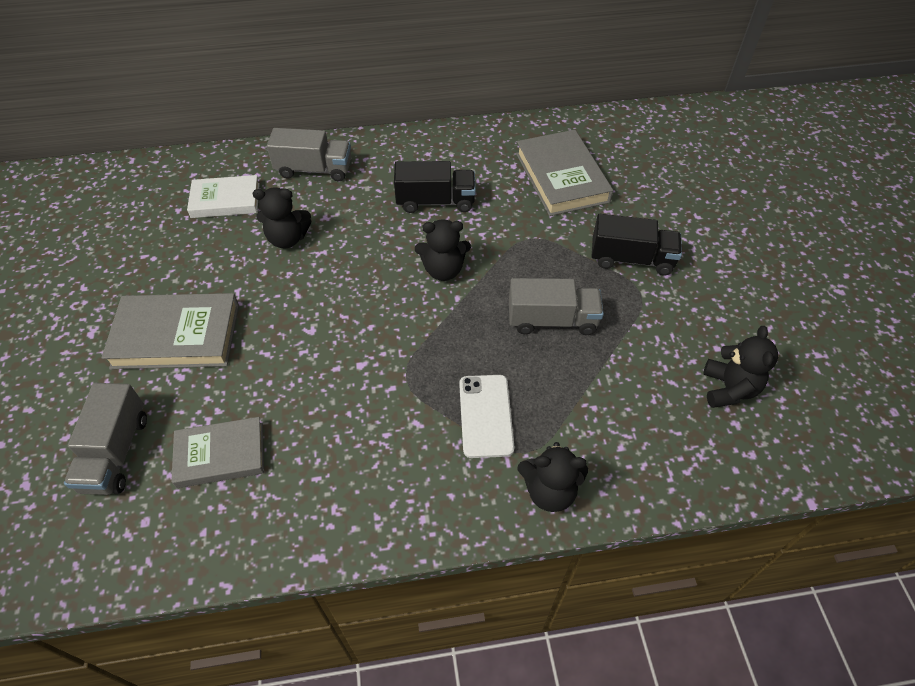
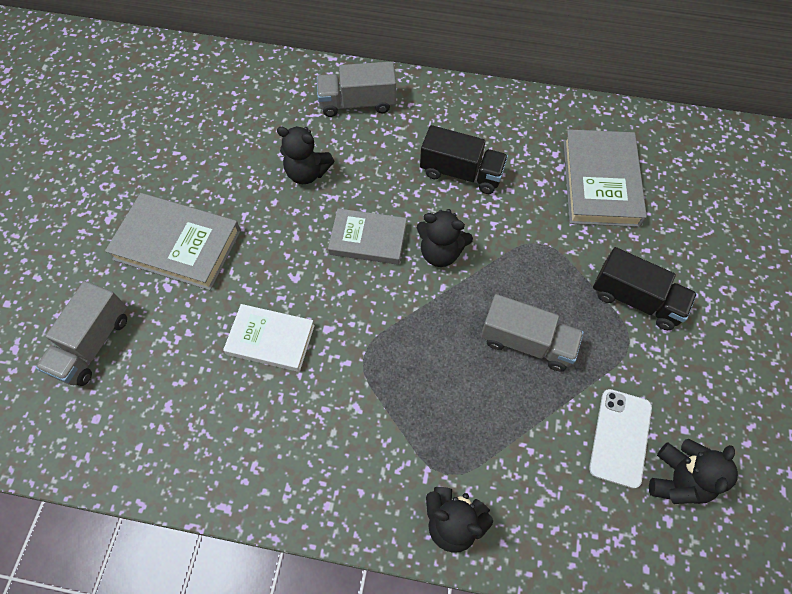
camera: 20 degrees right, 10 degrees up
grey book [171,417,264,488] -> grey book moved to [328,208,407,265]
white book [187,175,260,218] -> white book moved to [223,304,315,372]
grey truck [267,128,351,182] -> grey truck turned 150 degrees clockwise [317,61,396,117]
white phone [459,375,514,458] -> white phone moved to [589,389,652,489]

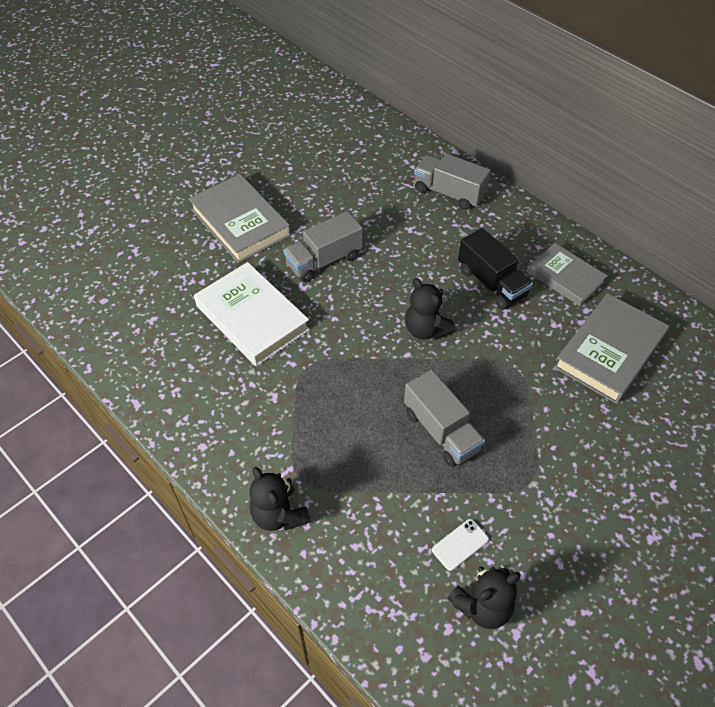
camera: 35 degrees right, 10 degrees down
grey truck [36,281,127,386] -> grey truck moved to [283,211,363,282]
white book [223,304,315,372] -> white book [194,262,310,366], size x1.51
black teddy bear [277,126,334,184] -> none
grey book [328,208,407,265] -> grey book moved to [528,243,607,306]
white phone [589,389,652,489] -> white phone [432,519,489,571], size x0.60
black truck [593,247,697,330] -> none

